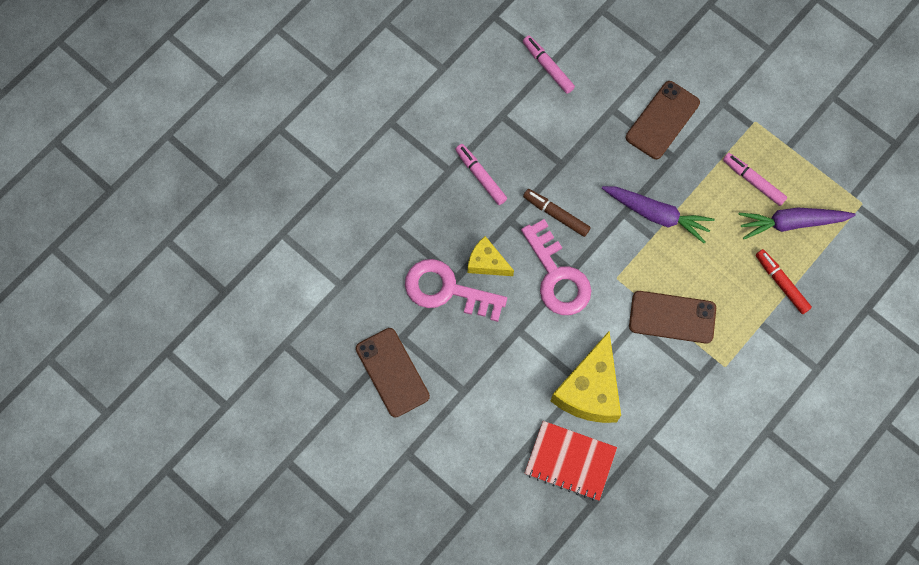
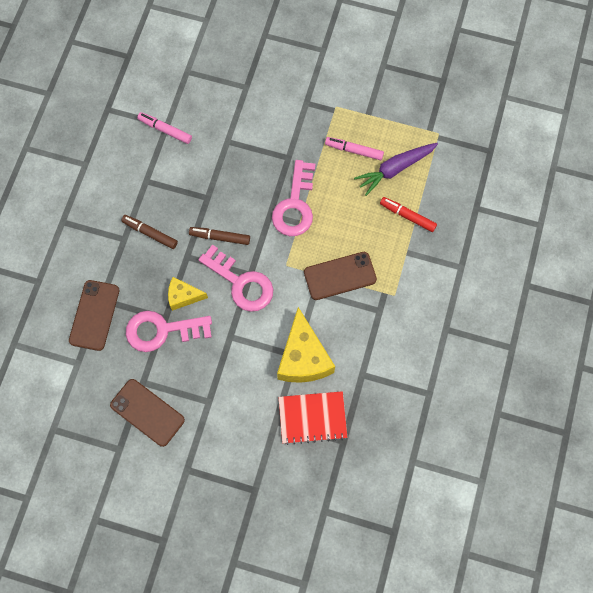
camera: 25 degrees left, 0 degrees up
pink marker [455,144,507,205] -> brown marker [121,215,178,249]
purple carrot [602,186,715,244] -> pink key [272,160,315,236]
brown phone [626,81,700,159] -> brown phone moved to [69,280,119,351]

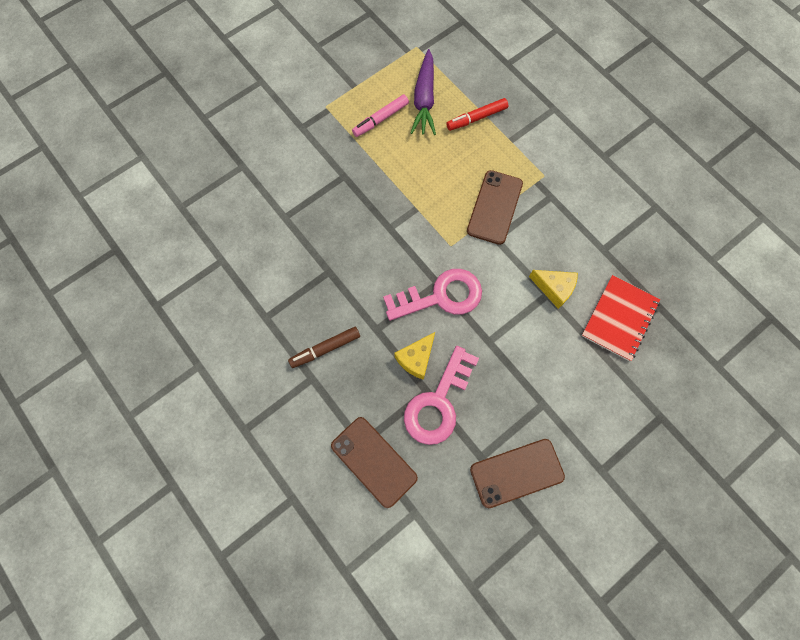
camera: 55 degrees left, 0 degrees up
pink marker [137,112,192,144] -> none
brown marker [189,227,250,245] -> none
pink key [272,160,315,236] -> none
yellow cheese [277,307,335,383] -> yellow cheese [529,270,578,309], size x0.55

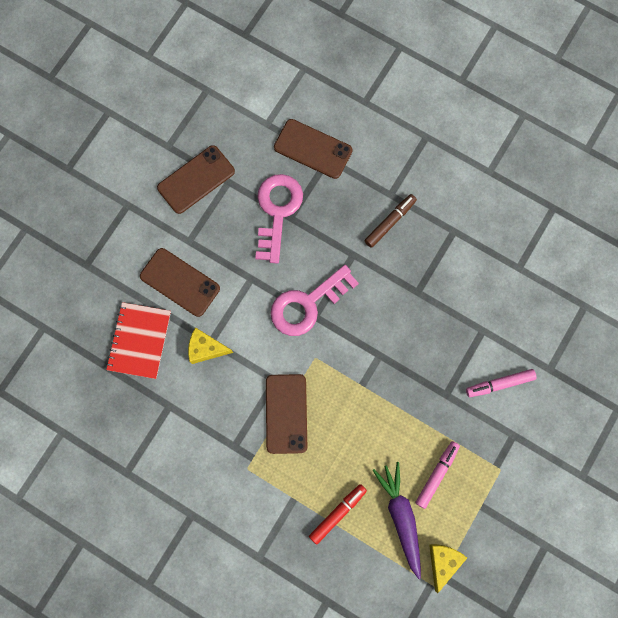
camera: 160 degrees right, 5 degrees up
yellow cheese [394,332,435,380] -> yellow cheese moved to [429,544,467,593]
none -> brown phone [140,248,220,317]
none -> pink marker [466,369,537,397]

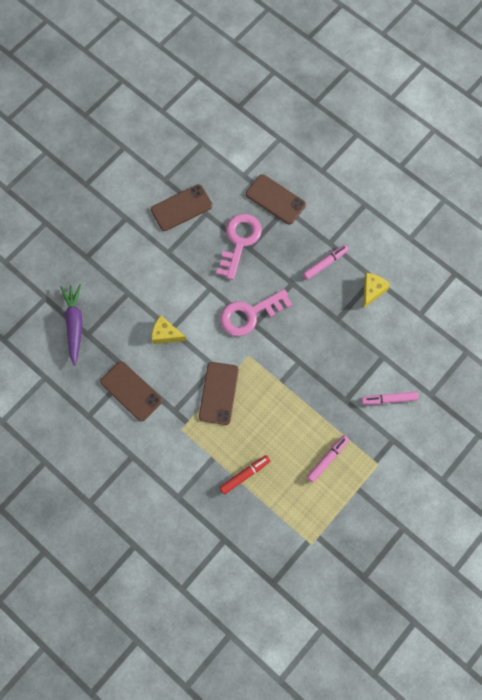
camera: 10 degrees right, 5 degrees down
red notebook [106,302,171,379] -> none
brown phone [140,248,220,317] -> brown phone moved to [100,361,162,422]
brown marker [364,194,417,248] -> pink marker [303,245,349,280]
purple carrot [372,462,421,579] -> purple carrot moved to [60,284,82,366]
yellow cheese [429,544,467,593] -> yellow cheese moved to [363,273,390,308]

